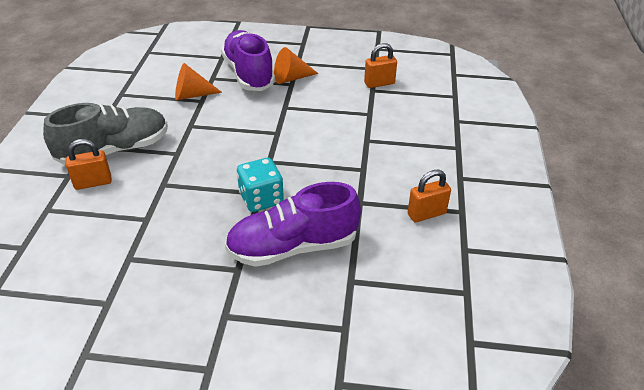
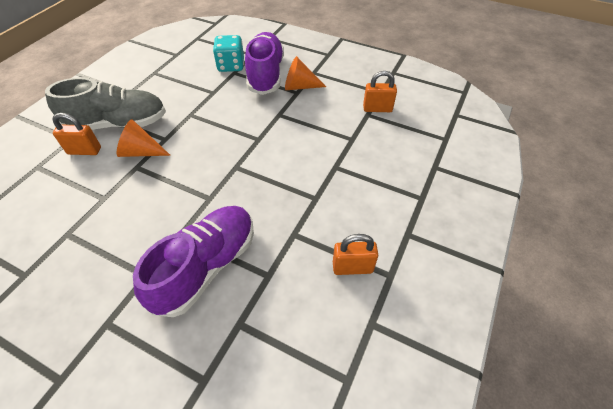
camera: 20 degrees right, 10 degrees up
orange cone [175,63,222,100] -> orange cone moved to [117,119,171,157]
purple shoe [225,182,361,267] -> purple shoe turned 120 degrees clockwise [133,206,254,317]
turquoise dice [237,158,284,212] -> turquoise dice moved to [213,35,244,72]

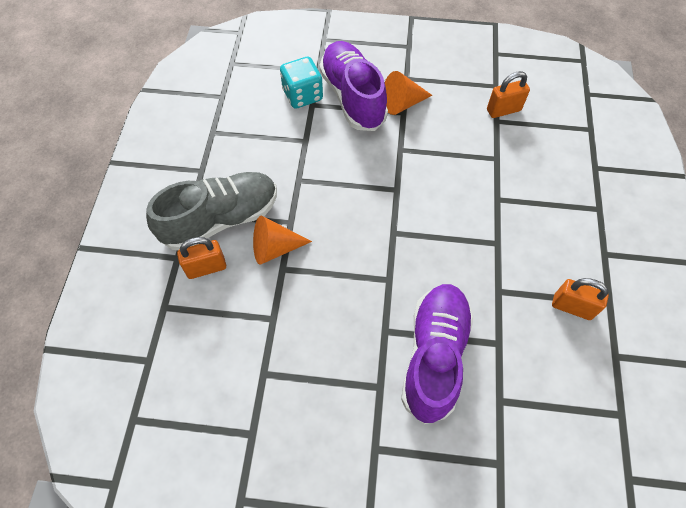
camera: 20 degrees left, 10 degrees up
orange padlock [333,234,378,275] -> orange padlock turned 45 degrees clockwise [552,278,609,320]

